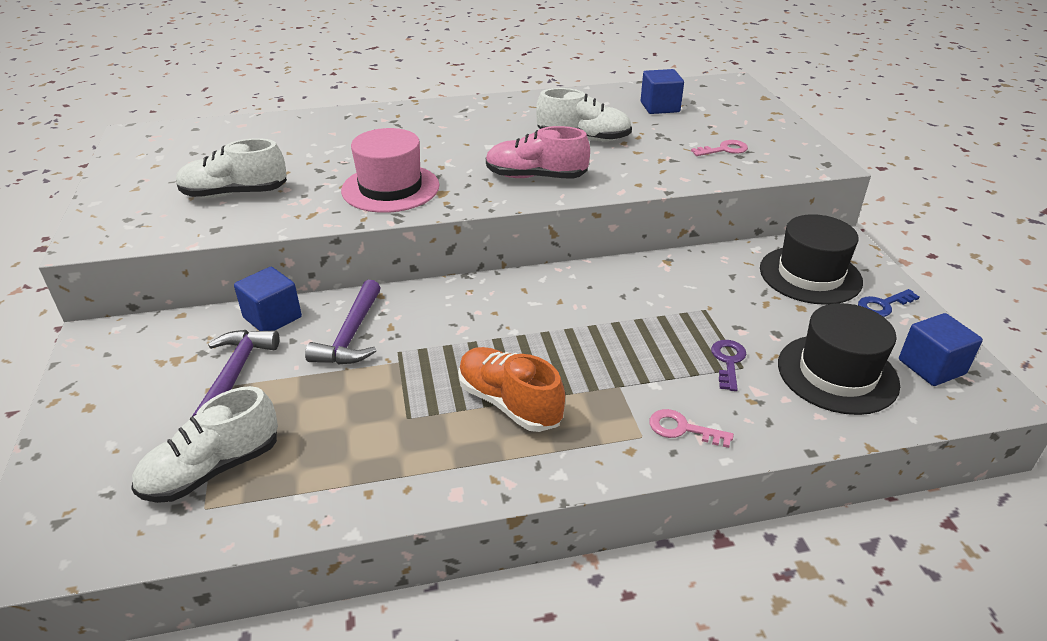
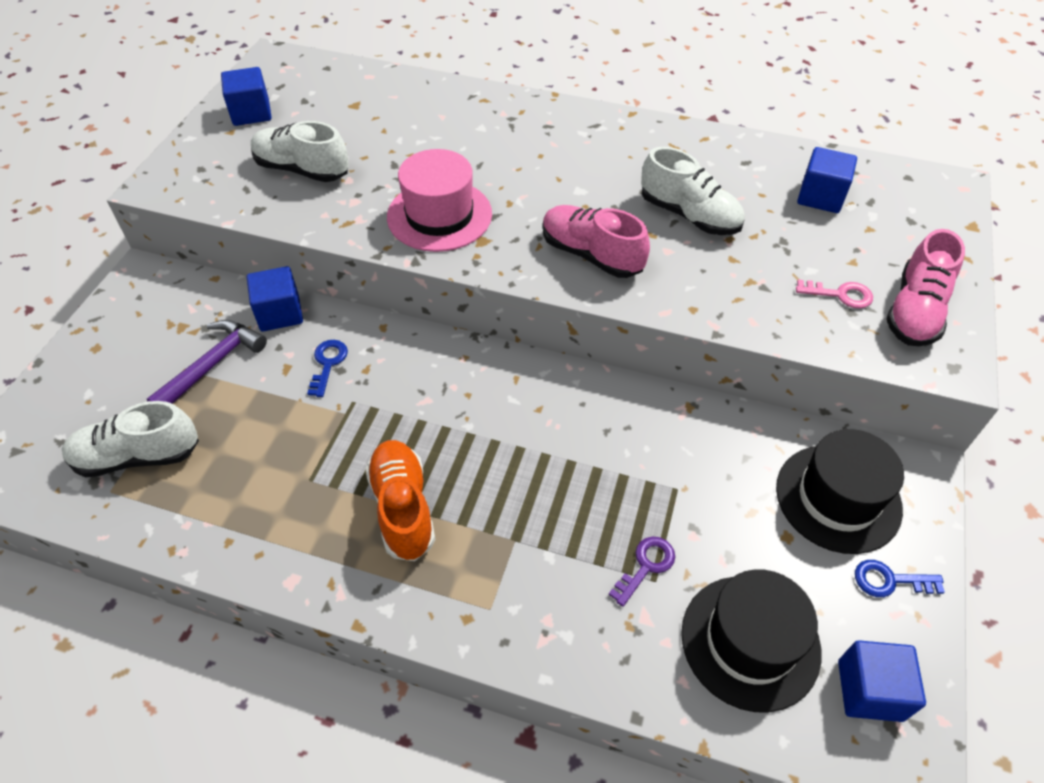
camera: 30 degrees right, 15 degrees up
purple hammer [305,280,381,365] -> blue key [307,340,348,397]
pink key [649,409,734,448] -> none
none -> blue cube [221,67,272,126]
none -> pink shoe [886,229,965,346]

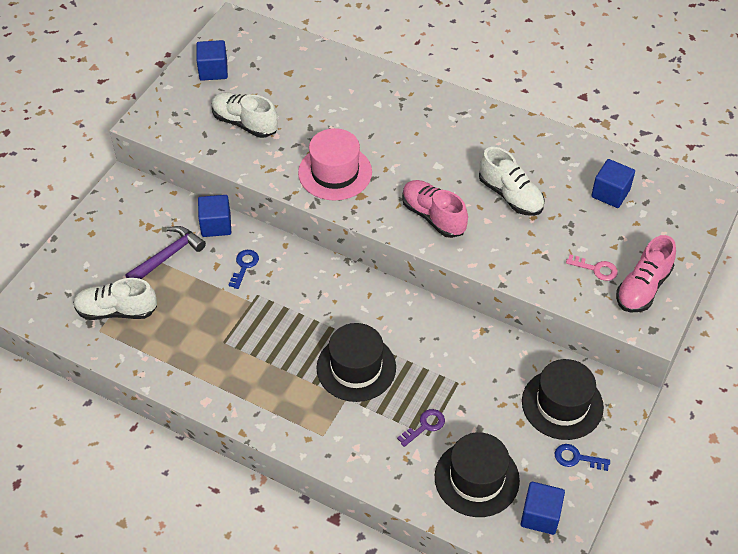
camera: 10 degrees right, 0 degrees up
orange shoe [366,440,435,561] -> none
none -> black hat [316,323,396,402]

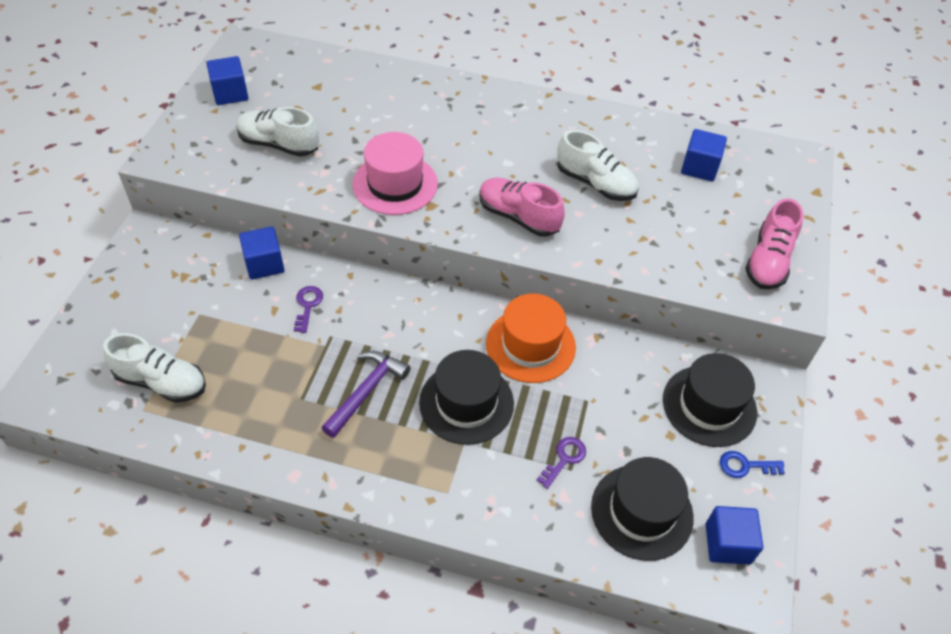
camera: 15 degrees left, 0 degrees up
white shoe [73,278,157,320] -> white shoe turned 150 degrees counterclockwise [103,333,206,403]
purple hammer [125,226,206,279] -> purple hammer moved to [321,351,411,438]
blue key [229,250,259,289] -> purple key [294,286,323,333]
pink key [566,255,618,281] -> none
none -> orange hat [486,294,576,383]

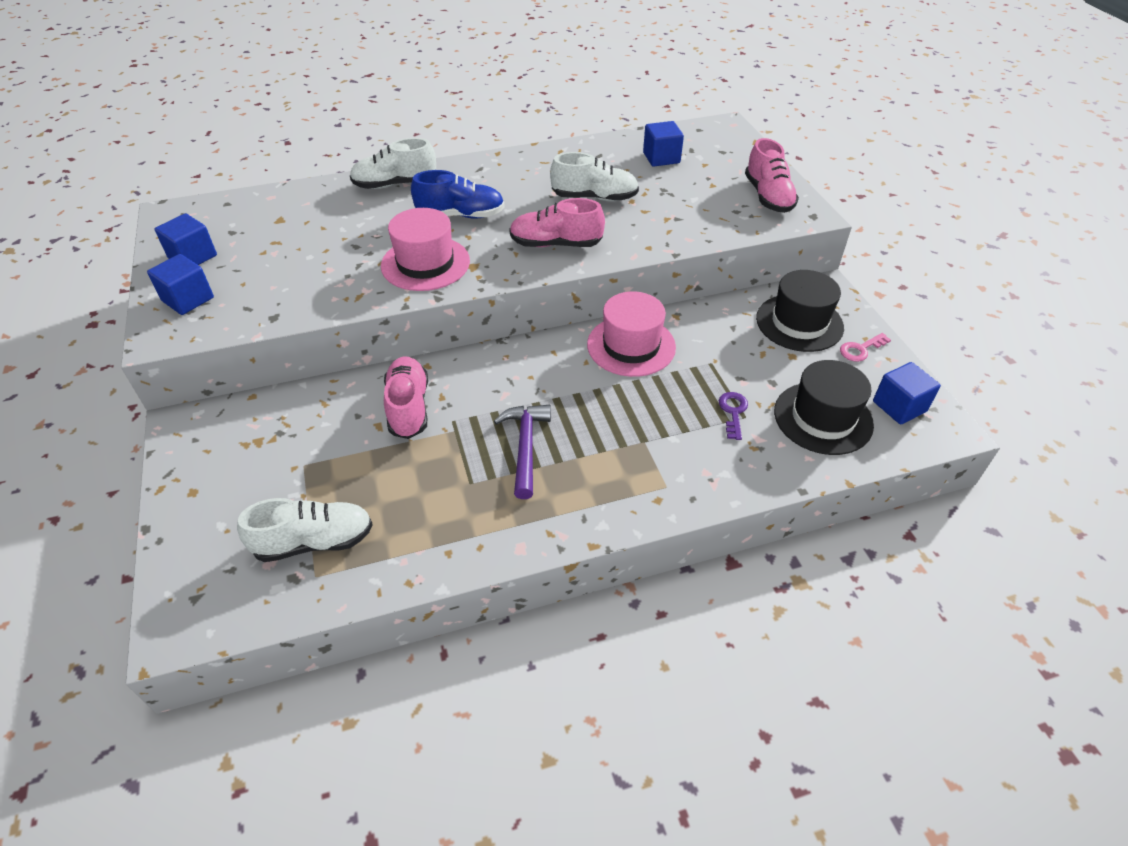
camera: 30 degrees left, 5 degrees down
white shoe [236,107,319,157] -> white shoe moved to [350,138,436,189]
blue cube [239,226,284,280] -> blue cube moved to [147,254,214,315]
purple key [294,286,323,333] -> pink shoe [384,356,428,439]
black hat [419,350,514,445] -> none
orange hat [486,294,576,383] -> pink hat [587,291,676,377]
blue key [720,451,785,478] -> pink key [840,333,891,362]
none -> blue shoe [411,170,505,219]

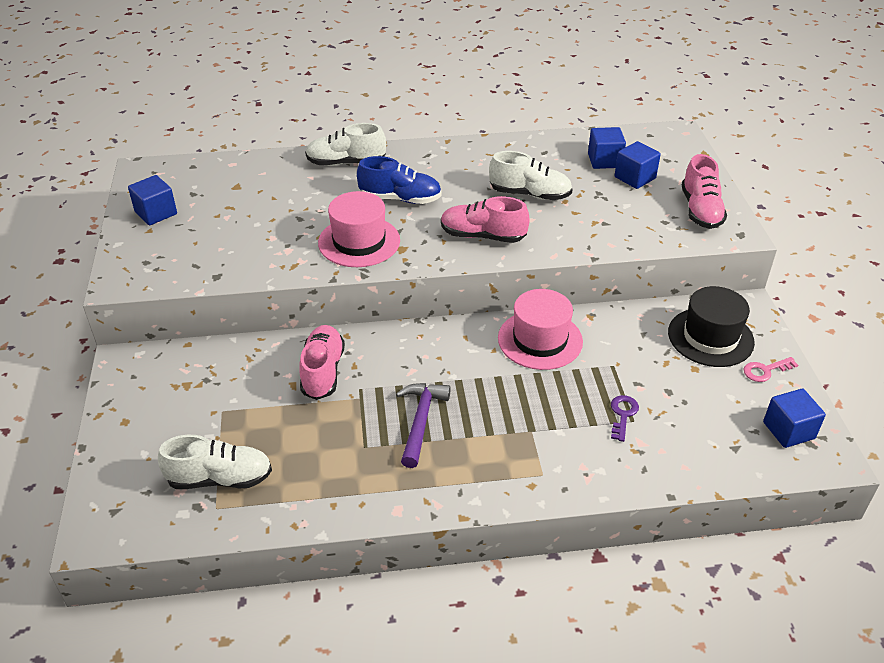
camera: 10 degrees right, 5 degrees down
blue cube [147,254,214,315] -> blue cube moved to [614,141,661,189]
black hat [774,360,874,455] -> none

